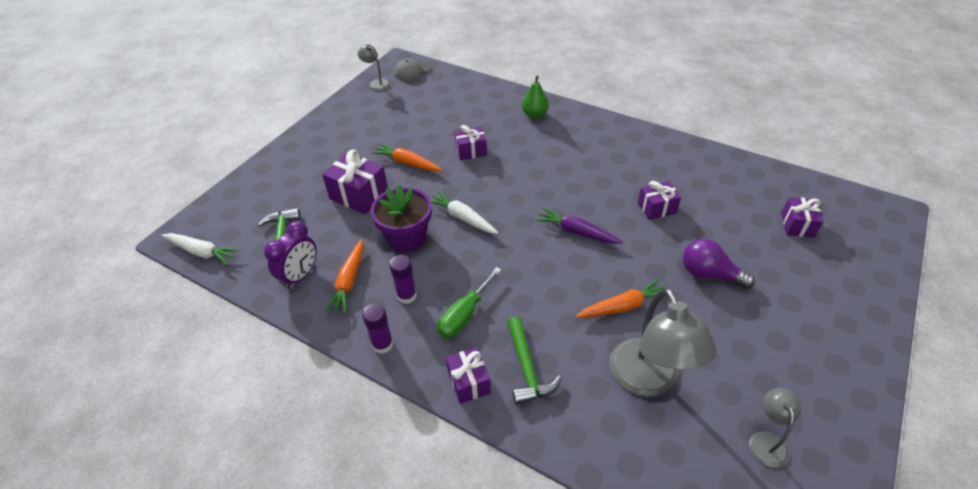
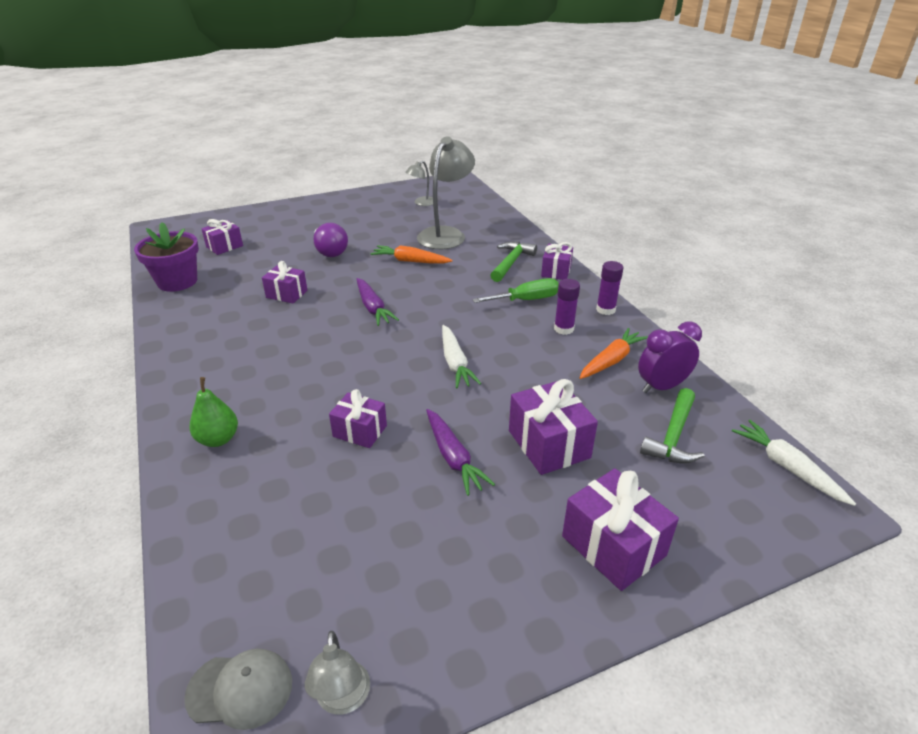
camera: 145 degrees left, 10 degrees down
orange carrot [371,143,443,171] -> purple carrot [426,409,495,496]
purple flower pot [371,184,432,252] -> purple flower pot moved to [134,222,199,292]
none -> purple gift [562,468,679,591]

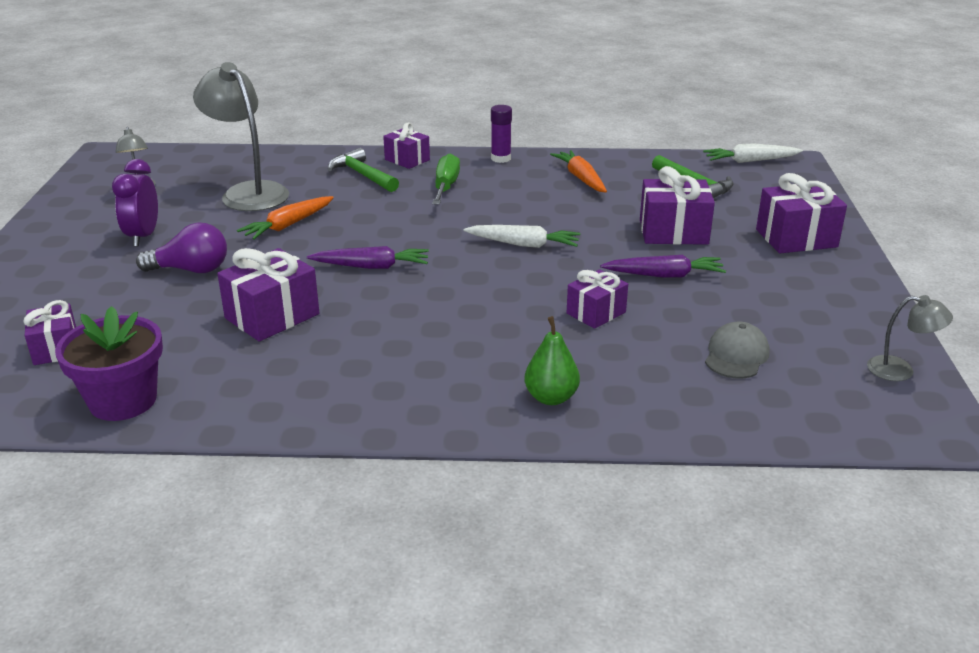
camera: 65 degrees left, 5 degrees down
grey cap [184,649,292,730] -> grey cap moved to [705,322,770,378]
purple gift [262,261,308,304] -> purple gift [217,248,320,341], size x1.56
purple glue stick [554,279,580,335] -> none
purple clock [638,321,702,393] -> purple clock moved to [112,159,158,247]

